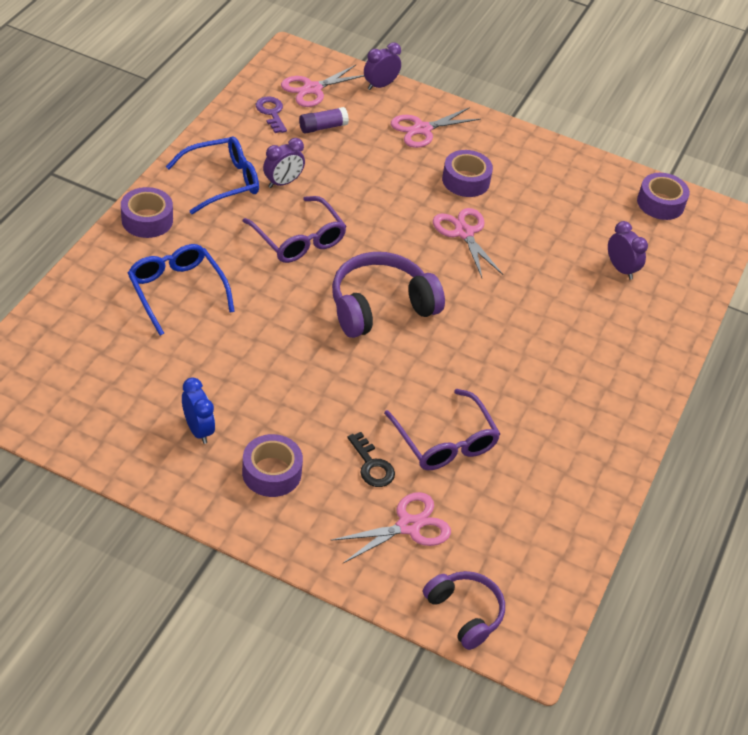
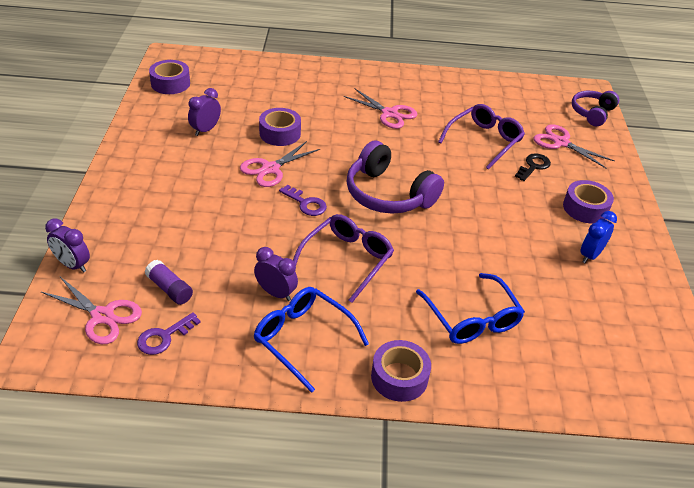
camera: 110 degrees left, 5 degrees down
blue glasses [128,244,235,336] -> blue glasses turned 60 degrees counterclockwise [416,273,525,344]
pink scissors [391,107,481,148] -> pink scissors moved to [344,89,417,129]
purple tape [442,150,493,197] -> purple tape moved to [259,108,301,146]
purple clock [608,221,648,280] -> purple clock moved to [188,88,221,136]
none -> purple key [279,185,327,216]

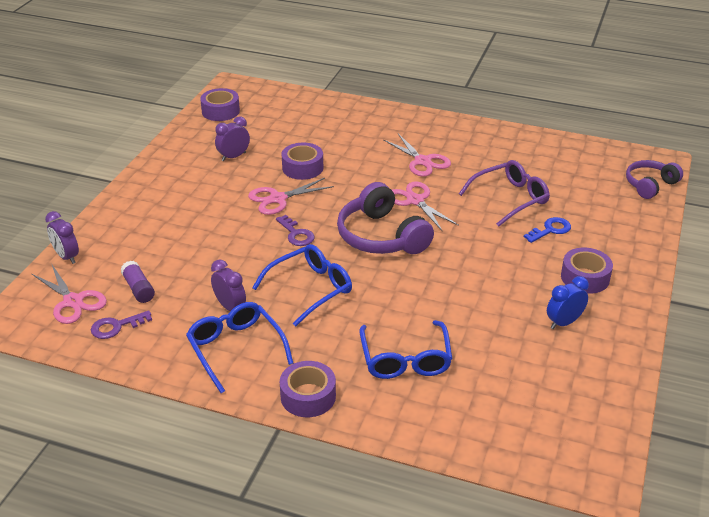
camera: 20 degrees right, 5 degrees down
purple glasses [293,214,394,303] -> blue glasses [252,244,352,327]
black key [515,153,551,181] -> blue key [524,217,571,243]
pink scissors [534,124,615,169] -> pink scissors moved to [392,181,459,232]

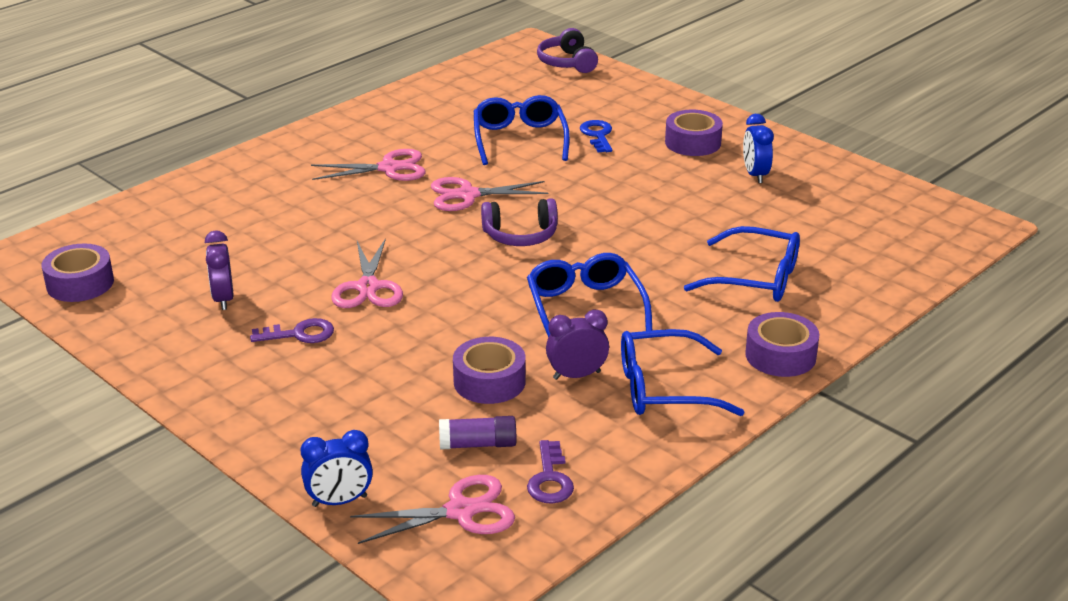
camera: 65 degrees left, 5 degrees down
purple clock [45,211,79,264] -> blue clock [301,430,373,507]
purple key [276,215,315,246] -> purple key moved to [250,318,334,343]
purple tape [282,143,323,180] -> purple tape moved to [453,337,526,404]
purple headphones [337,182,434,254] -> purple headphones [481,198,558,246], size x0.62
purple glasses [459,160,550,227] -> blue glasses [474,95,570,165]

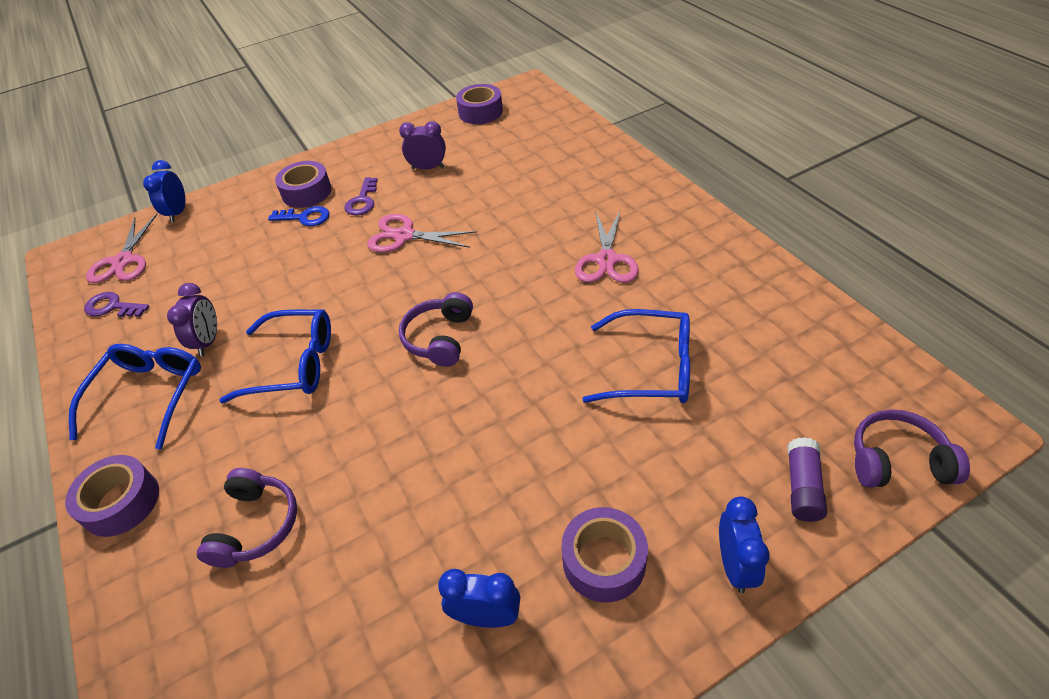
camera: 110 degrees right, 15 degrees up
pink scissors [431,177,549,211] -> none
purple glue stick [439,416,516,450] -> purple glue stick moved to [787,437,827,522]
purple tape [453,337,526,404] -> purple tape moved to [275,161,332,208]
blue key [580,120,612,152] -> blue key moved to [268,206,329,226]
blue glasses [684,226,800,302] -> purple headphones [197,468,297,568]
none -> blue clock [719,496,770,593]

